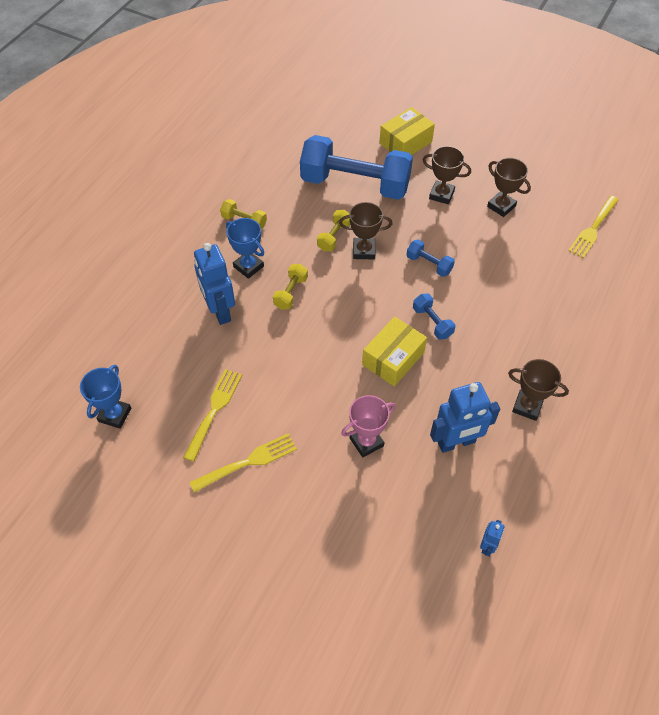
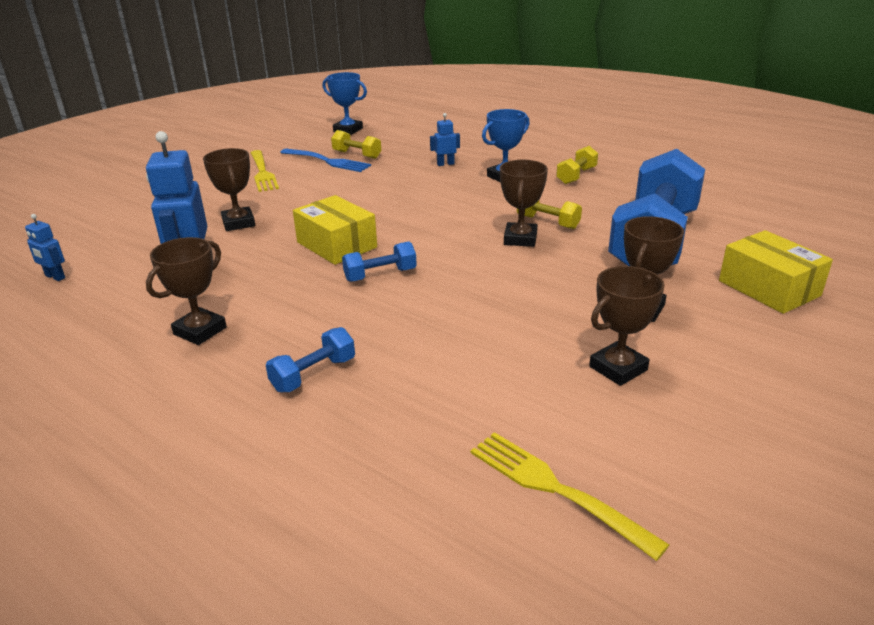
camera: 100 degrees right, 25 degrees down
yellow fork [183,369,242,462] -> blue fork [280,149,371,172]
blue robot [194,243,235,325] -> blue robot [430,113,460,166], size x0.48
yellow dumbbell [273,264,308,310] -> yellow dumbbell moved to [331,130,381,159]
pink trophy [341,395,396,458] -> brown trophy [203,148,255,231]
blue dumbbell [407,239,455,277] -> blue dumbbell moved to [266,327,355,392]

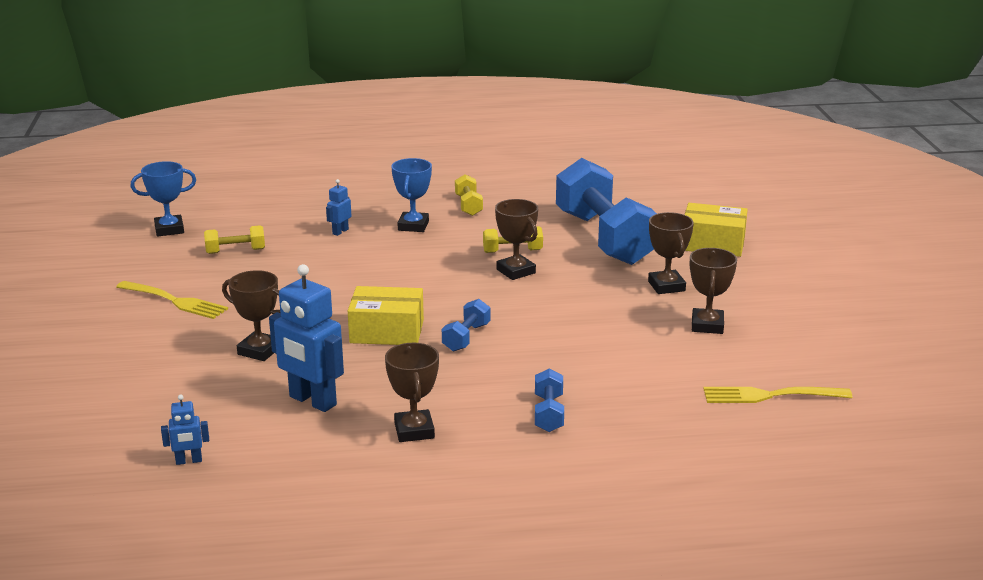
camera: 45 degrees left, 5 degrees down
blue fork [280,149,371,172] -> none

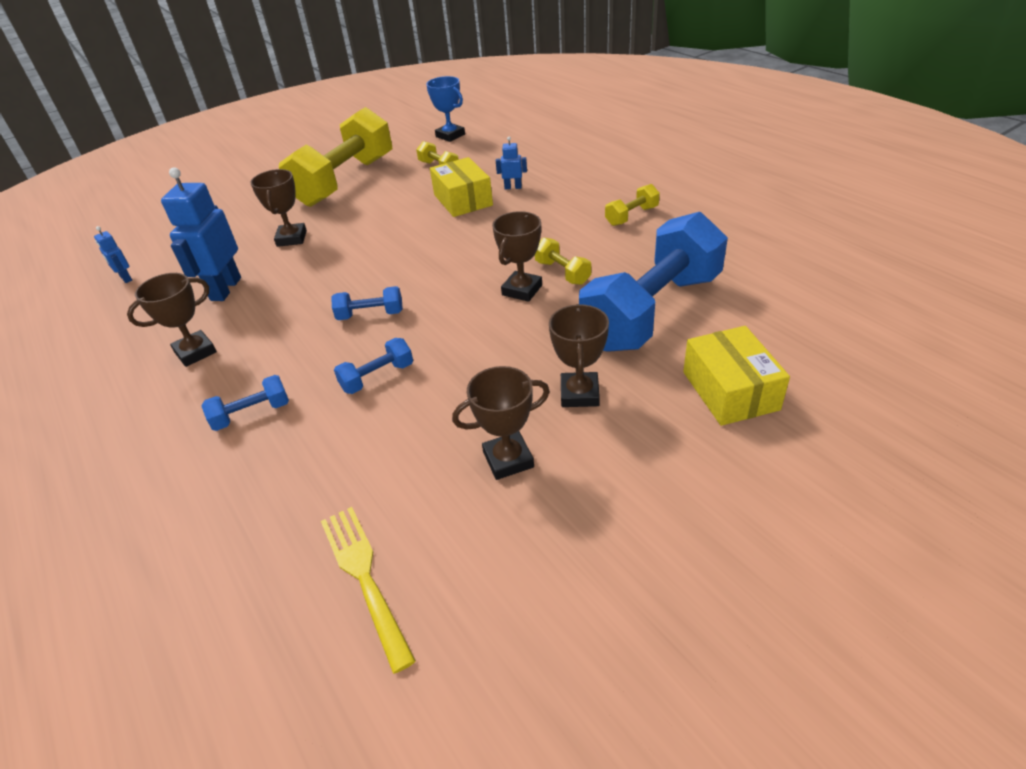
camera: 65 degrees right, 15 degrees up
yellow fork [116,281,228,319] -> yellow dumbbell [279,107,392,207]
yellow box [348,286,424,345] -> yellow box moved to [430,157,493,217]
blue trophy [391,158,432,232] -> none
brown trophy [648,212,694,294] -> brown trophy turned 45 degrees counterclockwise [549,304,609,407]
none -> blue dumbbell [334,338,413,394]

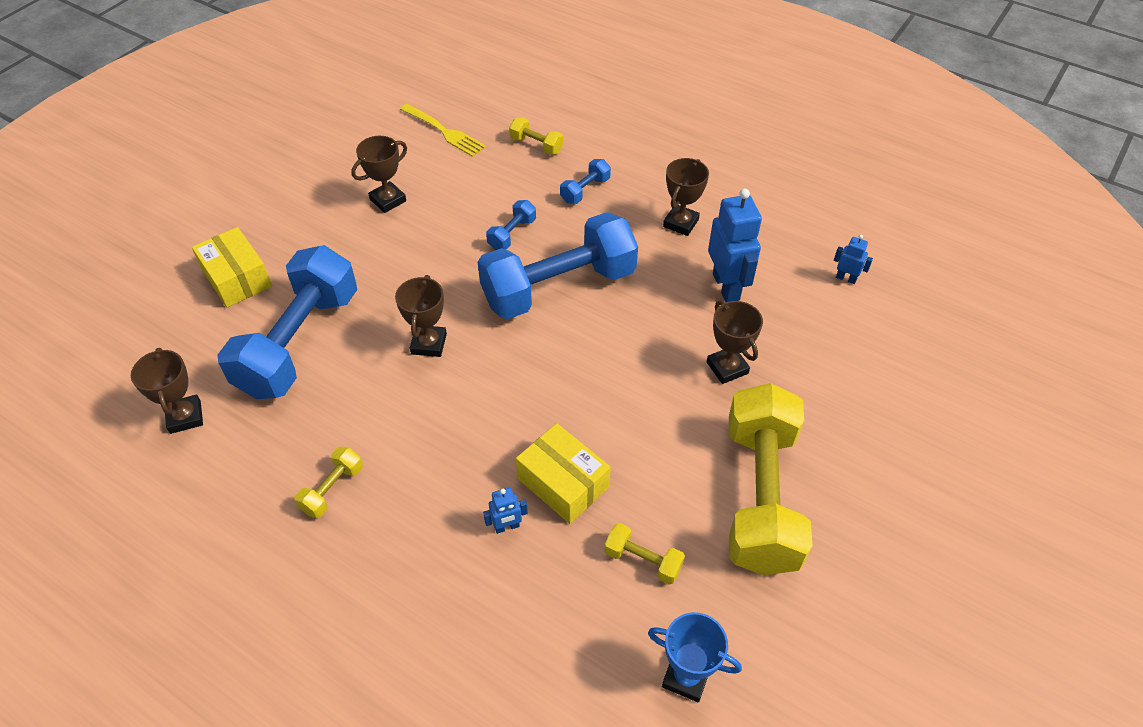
camera: 155 degrees right, 10 degrees up
blue dumbbell [331,286,403,320] -> blue dumbbell [478,212,638,319], size x2.45
yellow dumbbell [535,237,591,285] -> yellow dumbbell moved to [509,117,563,155]
brown trophy [549,304,609,407] -> brown trophy moved to [131,348,203,434]

